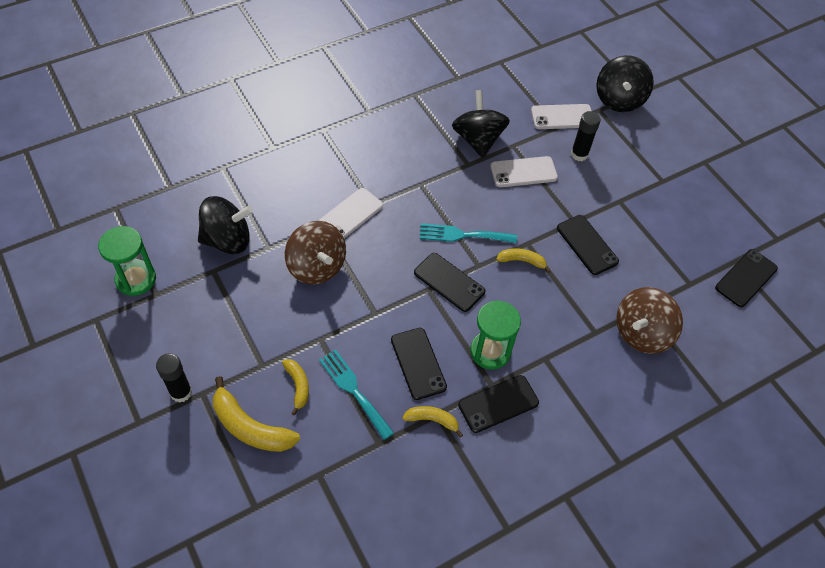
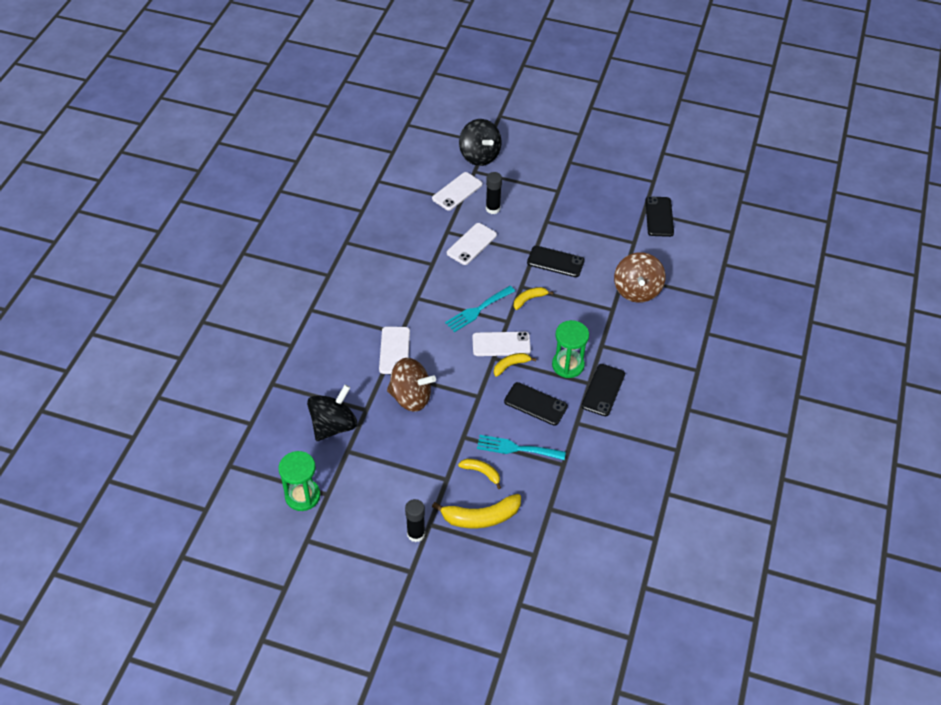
camera: 40 degrees left, 5 degrees down
yellow banana [403,406,463,438] -> yellow banana moved to [494,353,536,377]
black phone [414,253,485,312] -> white phone [472,332,531,356]
black spinning top [452,90,510,158] -> none

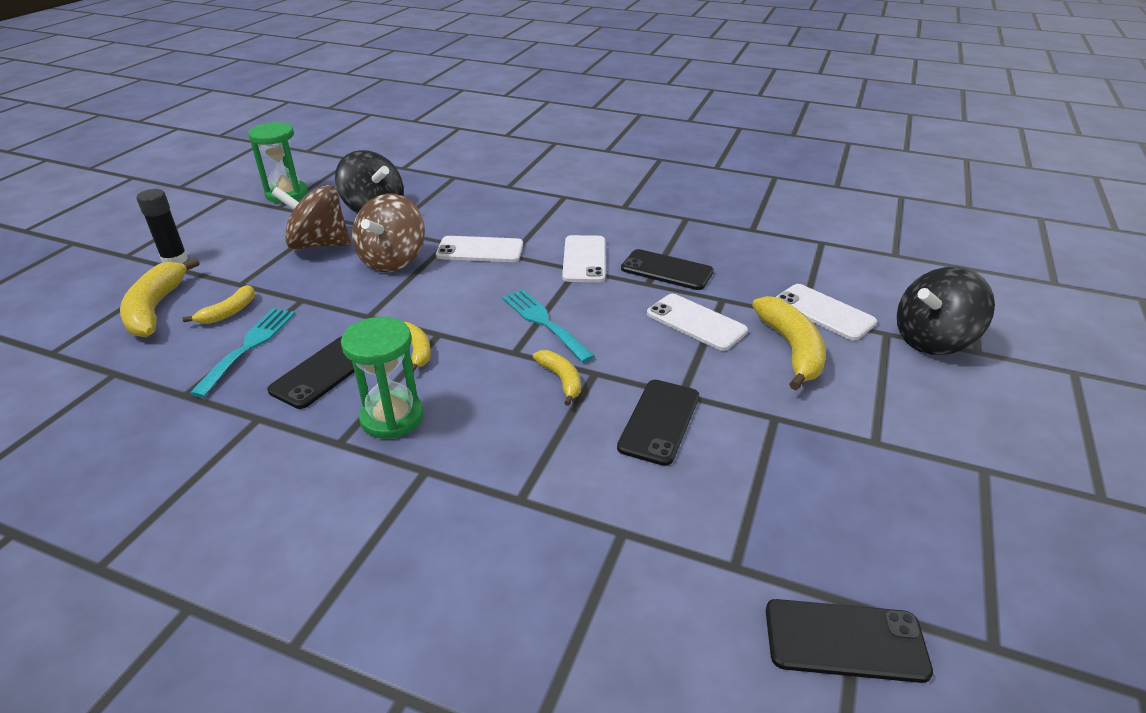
camera: 95 degrees right, 15 degrees down
white phone [472,332,531,356] -> white phone moved to [562,235,605,282]
black glue stick [486,172,502,214] -> yellow banana [752,296,826,390]
black phone [582,364,625,416] -> black phone moved to [621,249,714,290]
brown spinning top [614,252,665,303] -> brown spinning top moved to [271,185,351,249]

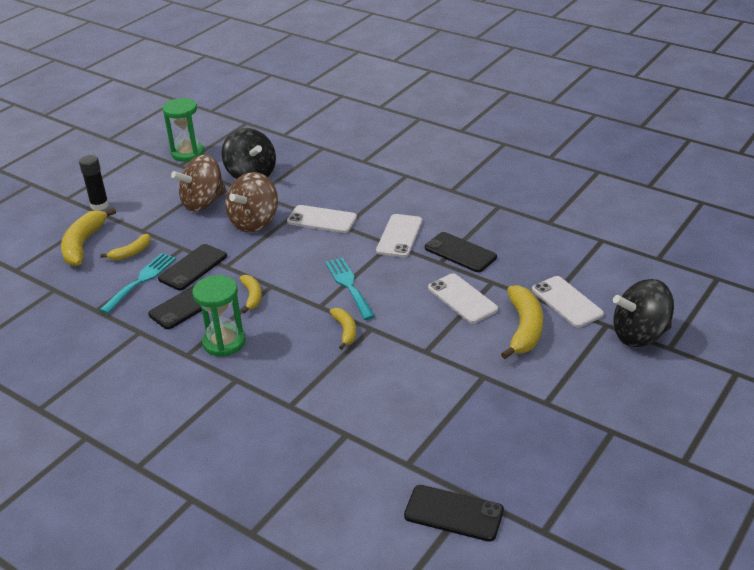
camera: 15 degrees right, 0 degrees up
brown spinning top [271,185,351,249] -> brown spinning top turned 60 degrees counterclockwise [171,154,226,212]
black phone [617,380,699,466] -> black phone moved to [158,244,227,290]

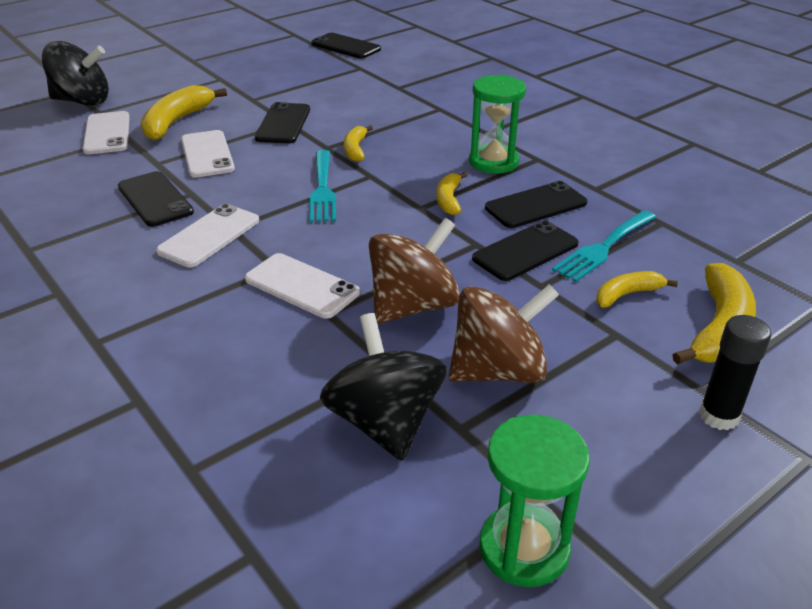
camera: 165 degrees left, 0 degrees up
none -> black phone [255,102,310,143]

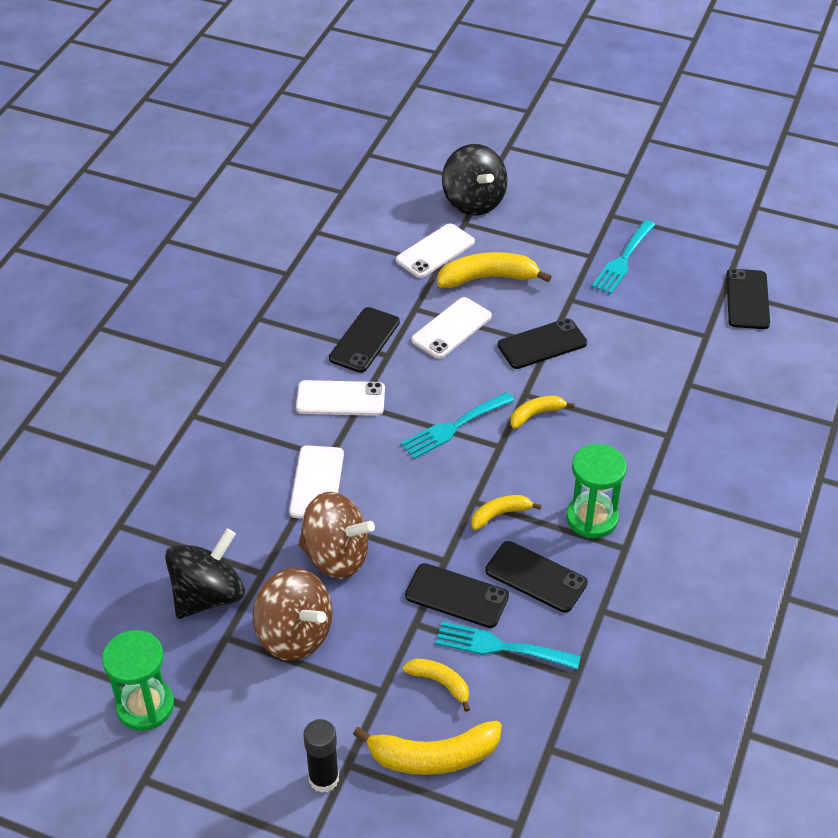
camera: 60 degrees right, 10 degrees up
none -> turquoise fork [592,220,655,294]

